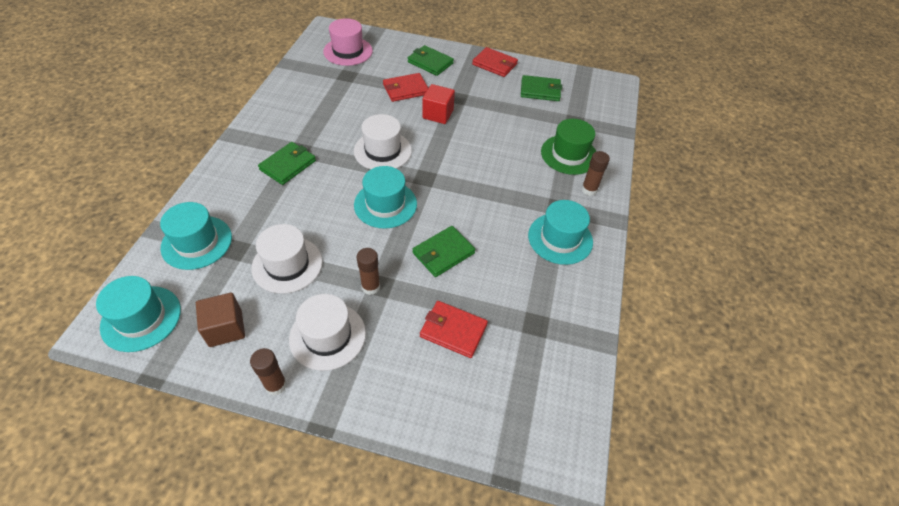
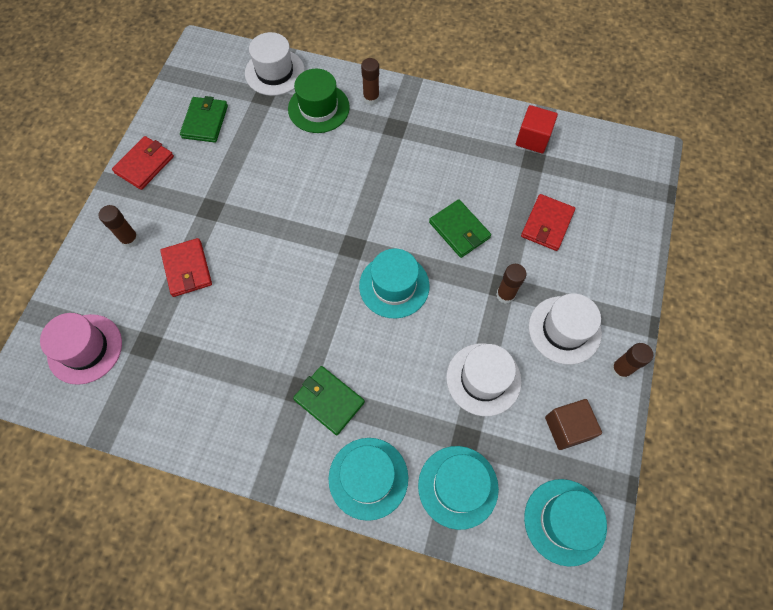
camera: 85 degrees left, 15 degrees up
white hat [354,114,412,169] -> white hat moved to [245,32,305,96]
green wallet [408,45,454,76] -> brown glue stick [99,205,139,248]
red cube [422,84,455,124] -> red cube moved to [516,105,558,154]
turquoise hat [528,200,593,265] -> turquoise hat moved to [328,438,408,521]

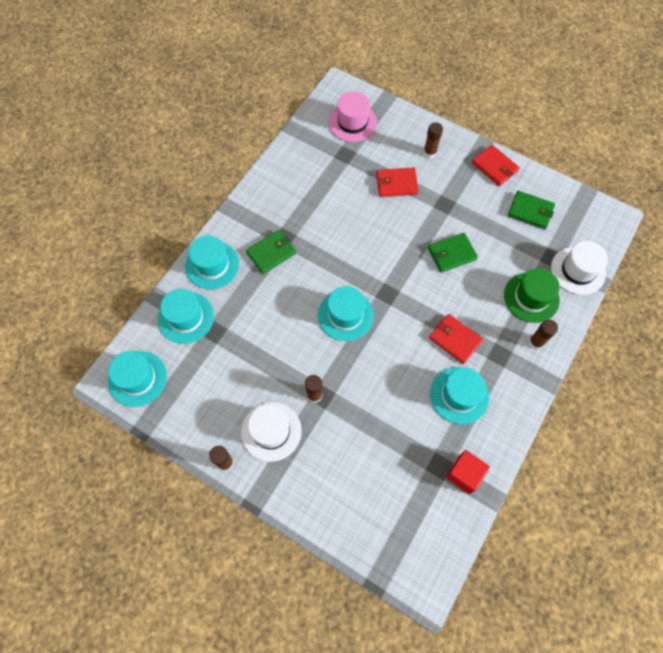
camera: 105 degrees right, 0 degrees up
green wallet [429,199,491,258] -> green wallet moved to [428,233,478,273]
white hat [446,343,522,416] -> none
red wallet [521,194,575,251] -> red wallet moved to [429,314,483,364]
brown cube [545,399,602,450] -> none
none -> turquoise hat [430,367,489,424]

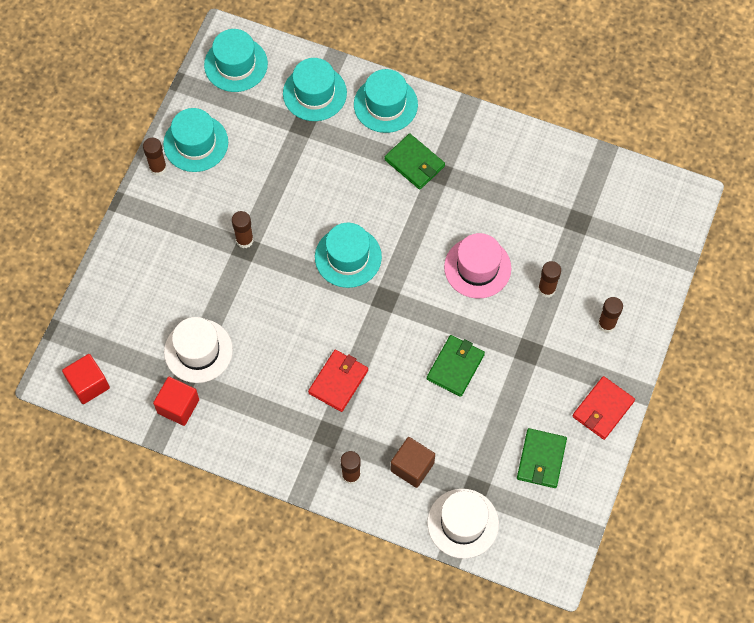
camera: 80 degrees right, 0 degrees up
white hat [241,402,302,462] -> white hat moved to [164,317,233,383]
pink hat [329,91,377,142] -> pink hat moved to [444,233,511,299]
red wallet [376,167,419,197] -> brown glue stick [538,261,561,298]
green wallet [428,233,478,273] -> green wallet turned 60 degrees clockwise [427,335,485,397]
turquoise hat [430,367,489,424] -> turquoise hat moved to [163,108,228,172]
green hat [504,268,560,323] -> brown cube [391,437,435,488]
none -> red cube [62,354,110,404]

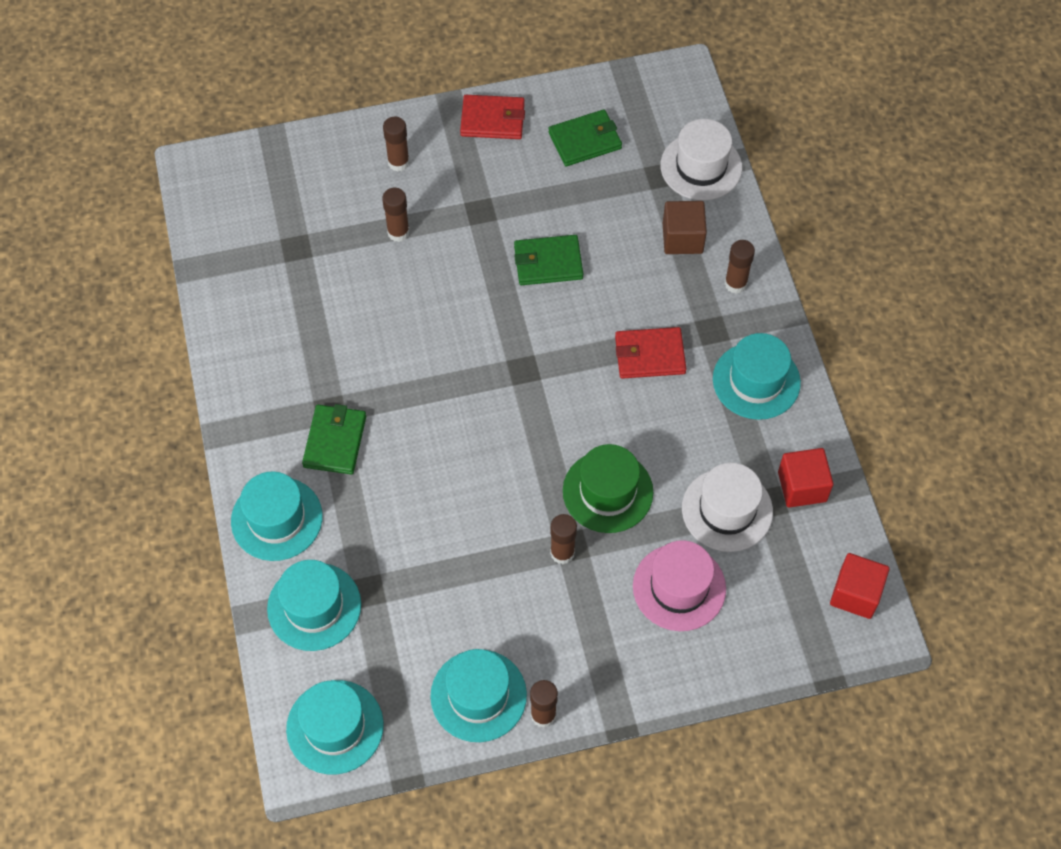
camera: 125 degrees left, 5 degrees down
turquoise hat [315,223,382,288] -> turquoise hat moved to [713,333,801,420]
pink hat [444,233,511,299] -> pink hat moved to [633,540,726,631]
none -> green hat [563,444,653,533]

